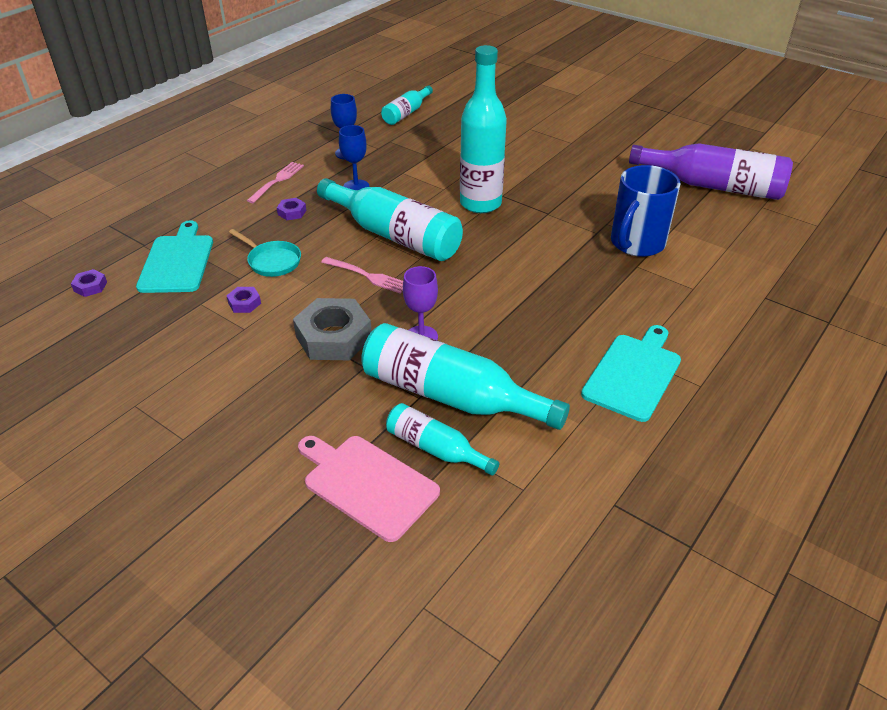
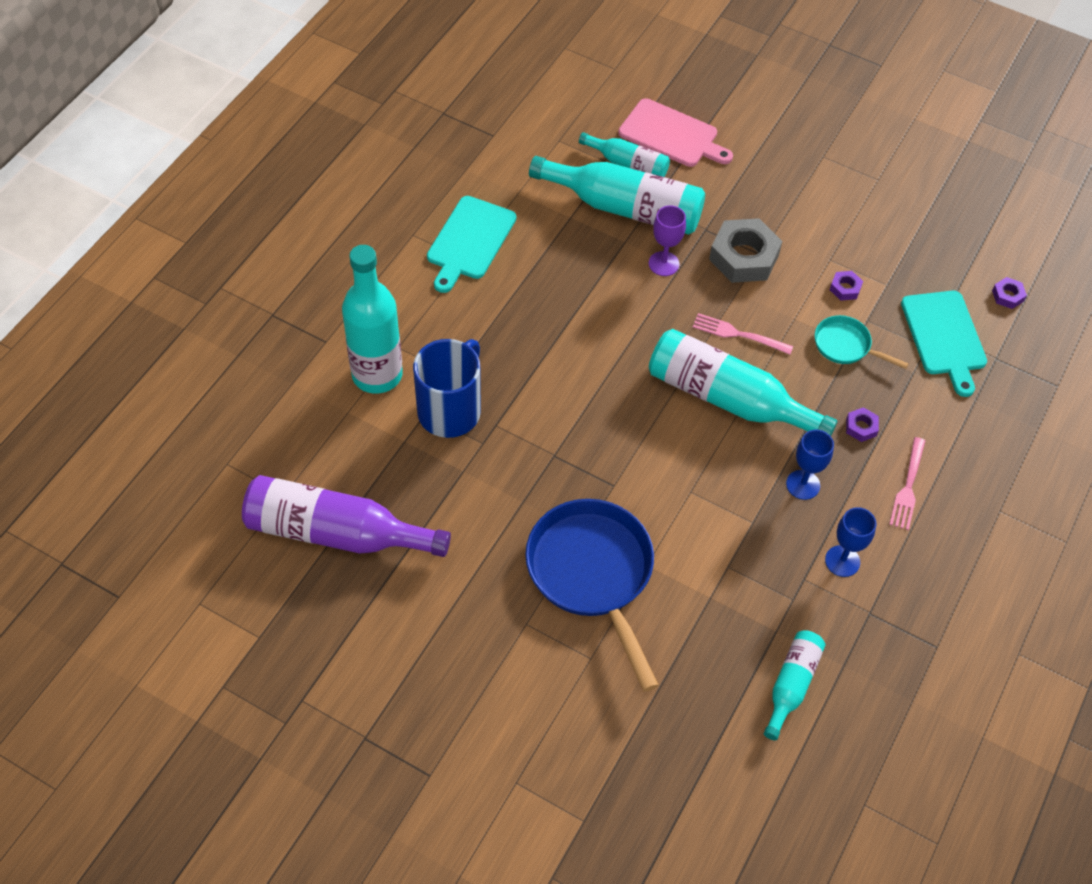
camera: 170 degrees right, 15 degrees up
turquoise bottle [460,45,507,213] -> turquoise bottle moved to [342,245,403,394]
none -> blue pan [525,499,659,692]

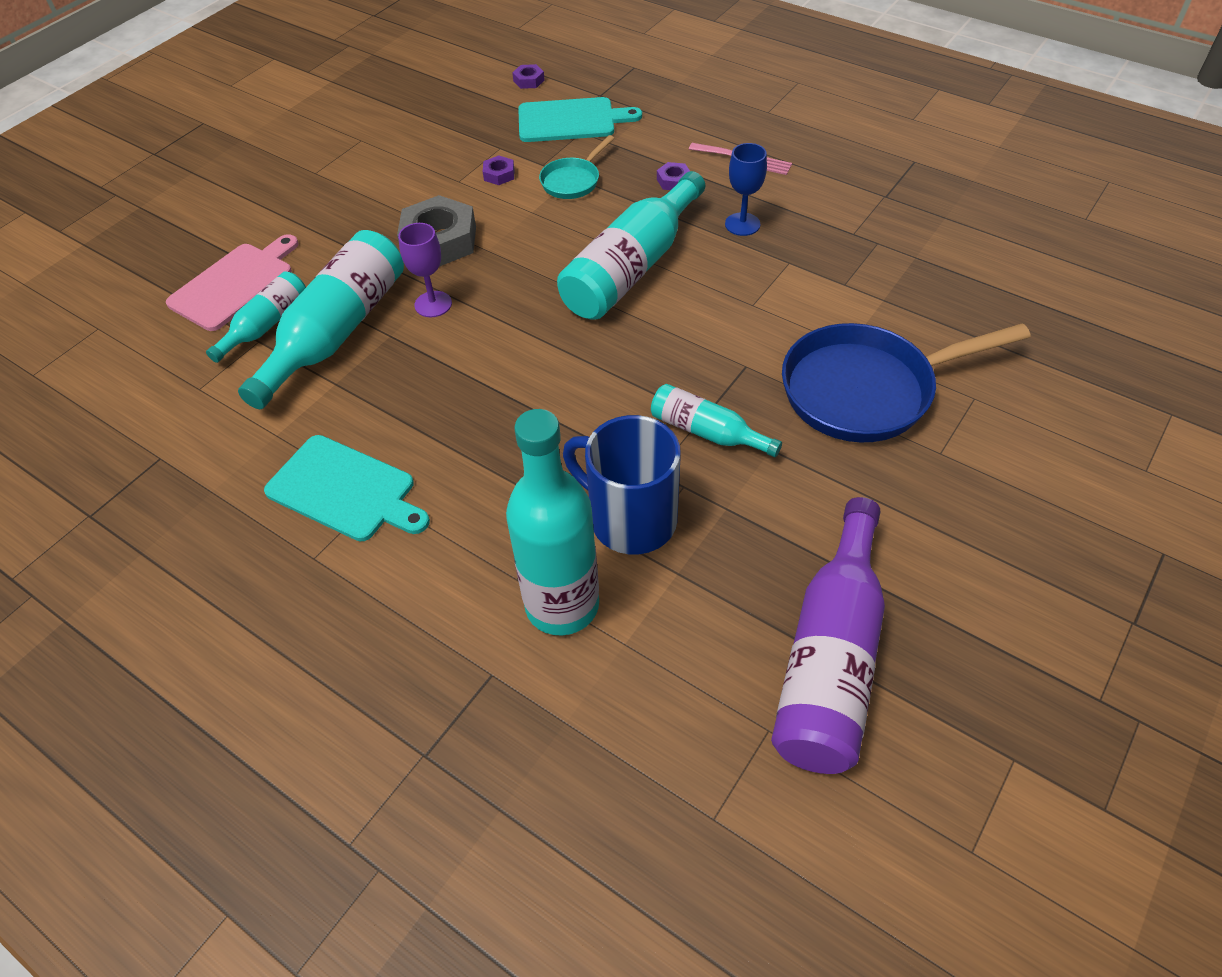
camera: 80 degrees left, 5 degrees down
pink fork [693,313,793,354] -> none
turquoise bottle [764,630,825,740] -> turquoise bottle moved to [651,384,782,457]
blue goblet [825,507,877,577] -> none

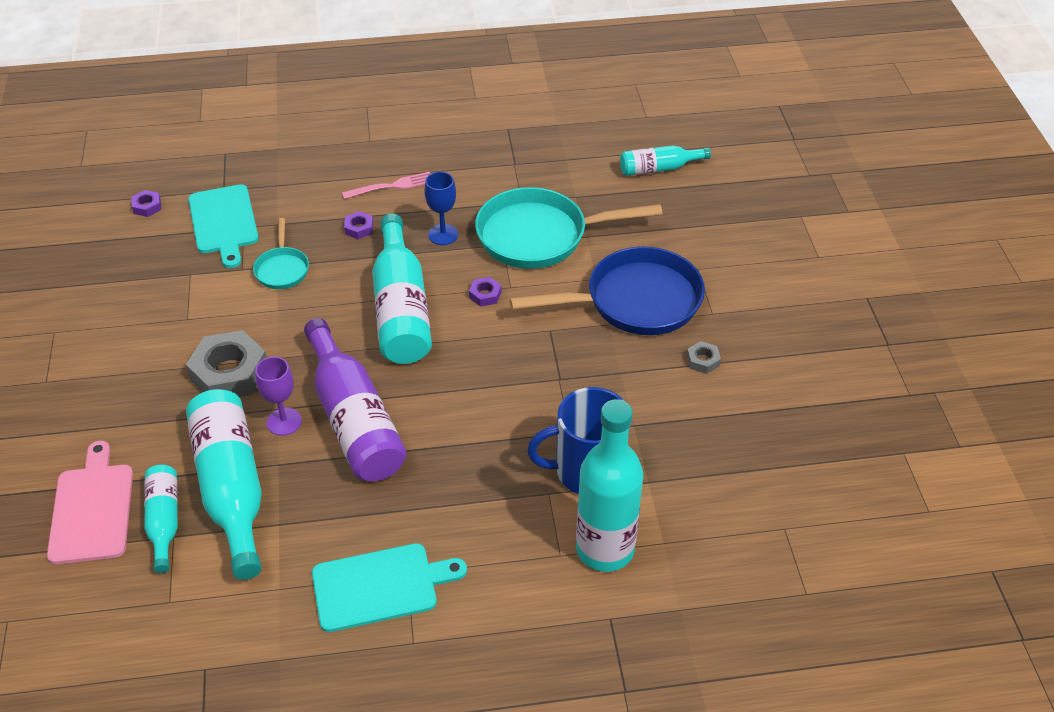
camera: 45 degrees left, 5 degrees down
purple nut [483,155,515,185] -> purple nut moved to [469,277,501,307]
turquoise cutting board [518,97,642,142] -> turquoise cutting board turned 120 degrees clockwise [188,184,259,268]
turquoise bottle [651,384,782,457] -> turquoise bottle moved to [620,145,711,176]
purple bottle [771,497,885,774] -> purple bottle moved to [304,318,407,481]
blue pan [782,323,1031,442] -> blue pan turned 135 degrees counterclockwise [510,247,705,335]
none -> turquoise pan [475,187,662,269]
none -> grey nut [687,341,721,374]

